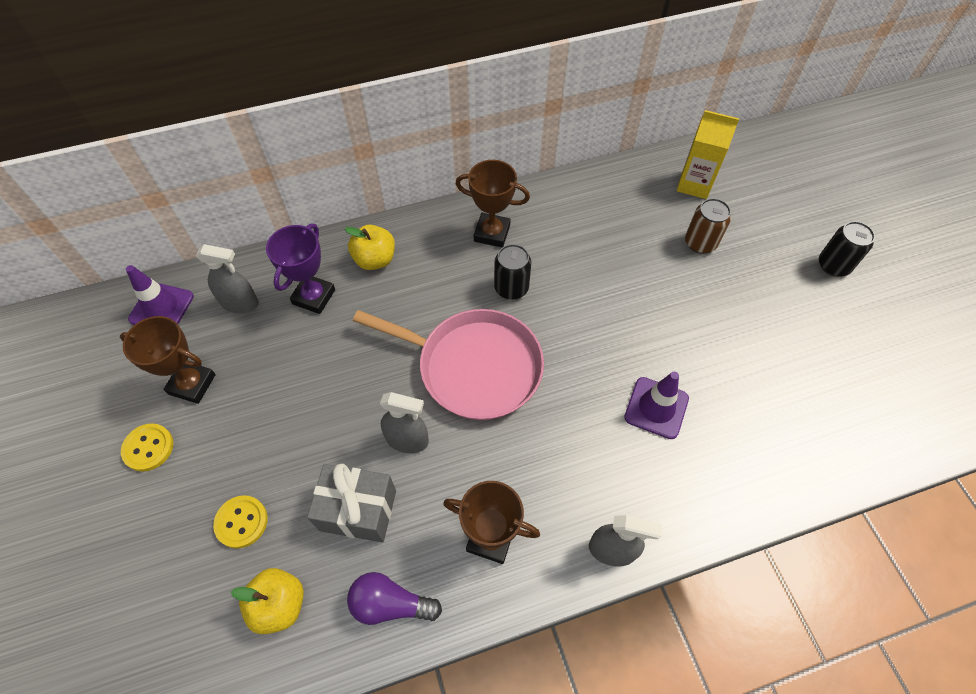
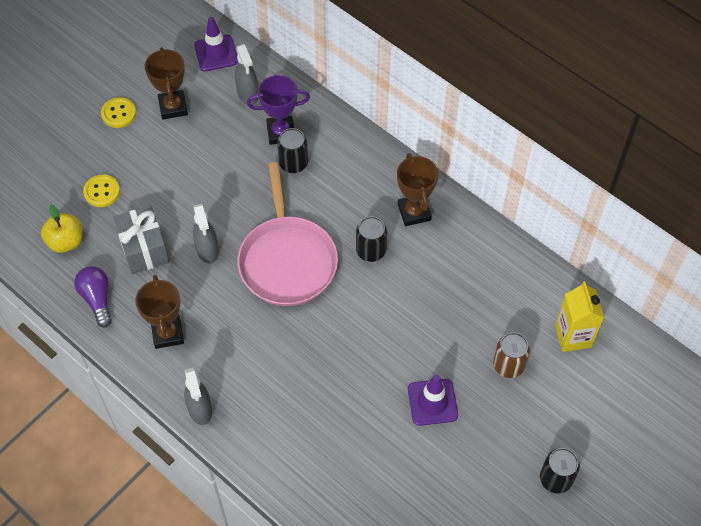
camera: 60 degrees right, 0 degrees up
yellow apple [345,225,395,270] -> none
purple traffic cone [624,372,689,439] -> purple traffic cone moved to [408,374,458,426]
none -> black can [277,128,308,173]

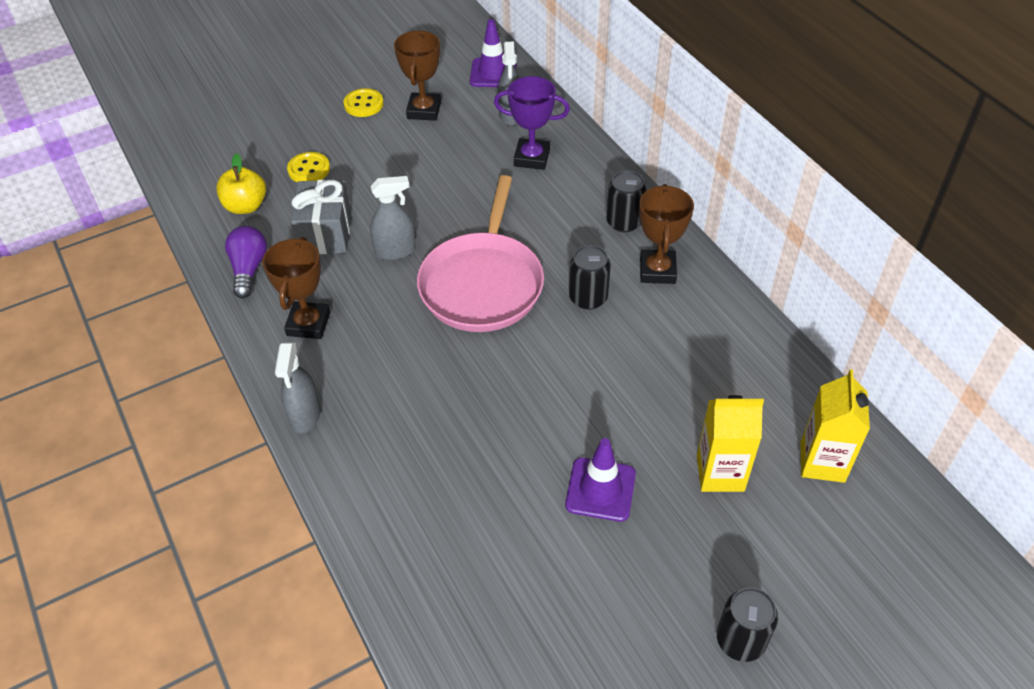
camera: 20 degrees right, 10 degrees down
grey spray bottle [193,204,219,263] -> grey spray bottle turned 105 degrees counterclockwise [370,176,416,260]
black can [277,128,308,173] -> black can moved to [606,170,647,233]
brown can [493,332,530,378] -> yellow carton [697,395,764,492]

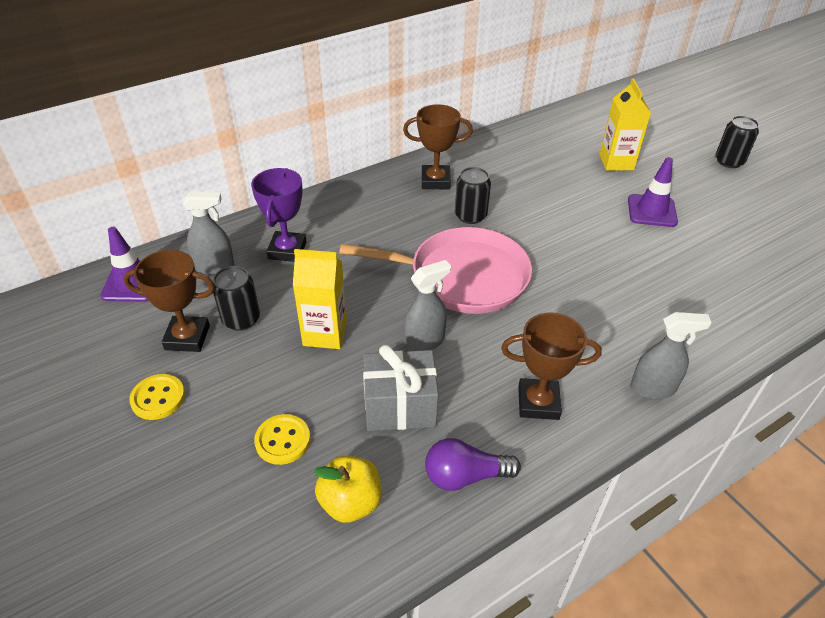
camera: 95 degrees left, 5 degrees down
grey spray bottle [370,176,416,260] -> grey spray bottle turned 75 degrees clockwise [404,260,451,351]
black can [606,170,647,233] -> black can moved to [213,266,260,331]
yellow carton [801,369,870,483] -> yellow carton moved to [293,249,347,349]

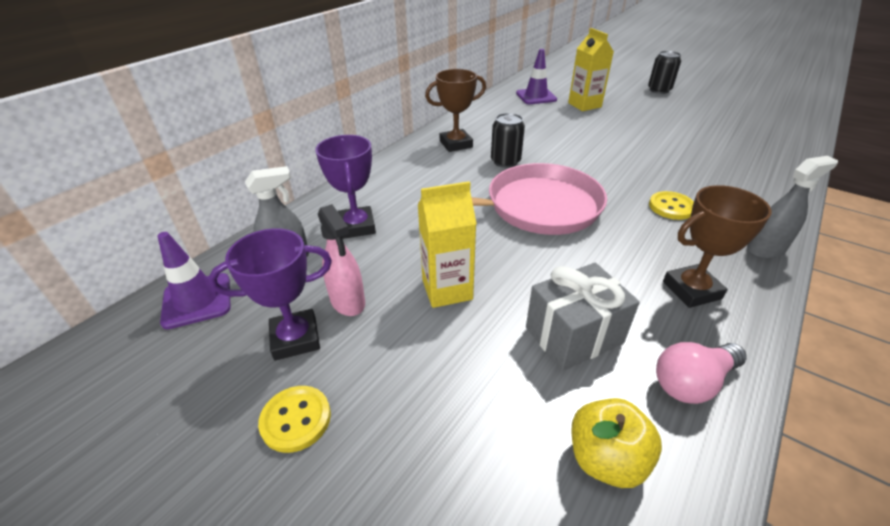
camera: 20 degrees left, 5 degrees down
brown trophy [123,250,215,352] -> purple trophy [209,228,332,361]
black can [213,266,260,331] -> pink spray bottle [318,204,365,316]
yellow button [254,414,310,465] -> yellow button moved to [649,191,694,220]
grey spray bottle [404,260,451,351] -> none
purple light bulb [425,438,521,491] -> pink light bulb [656,342,747,404]
purple traffic cone [628,157,678,227] -> purple traffic cone moved to [516,49,557,104]

